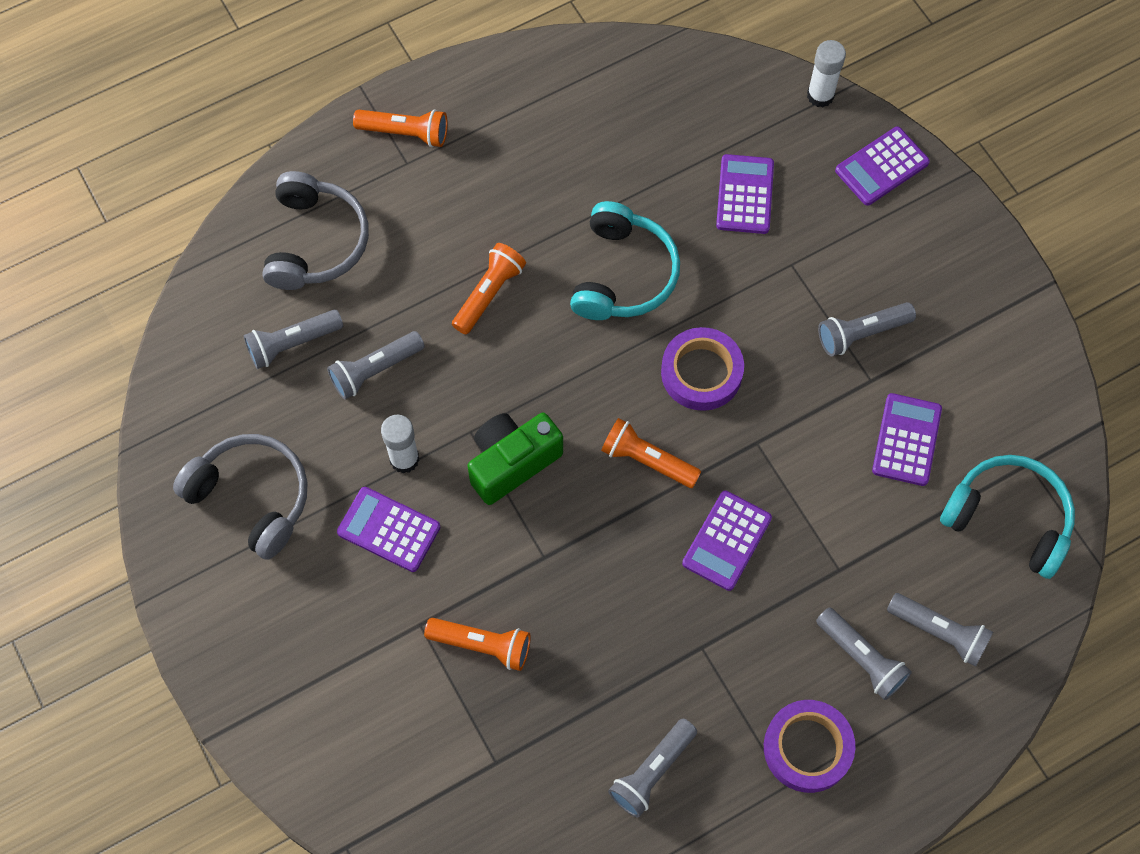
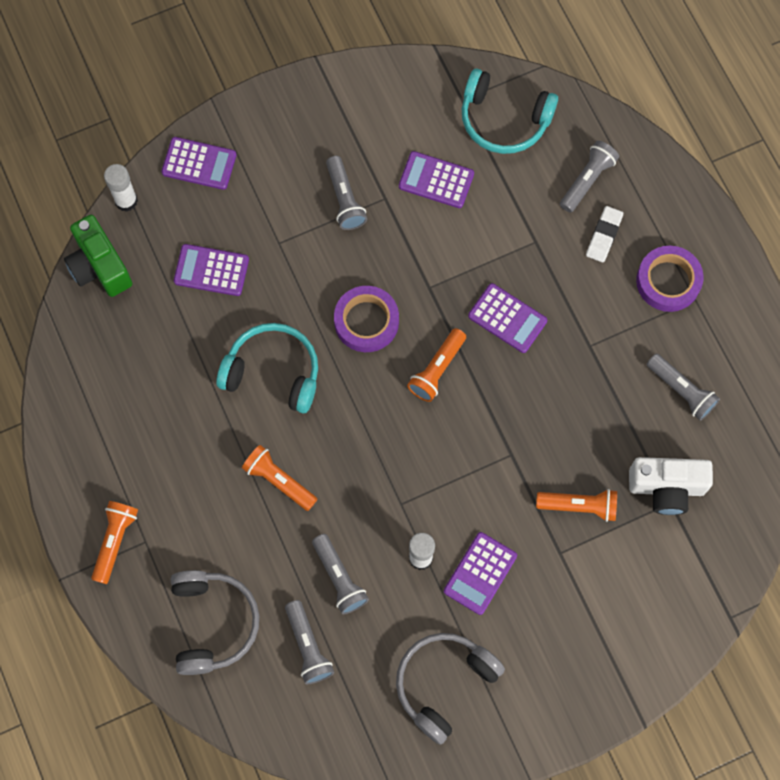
camera: 85 degrees left, 5 degrees up
grey headphones [262,171,369,290] -> grey headphones turned 75 degrees clockwise [171,570,259,675]
orange flashlight [424,618,531,671] -> orange flashlight turned 75 degrees clockwise [536,489,617,522]
green camera [467,413,563,505] -> green camera moved to [64,215,132,297]
grey flashlight [816,607,912,700] -> white eraser [586,206,623,262]
purple calculator [835,127,930,206] -> purple calculator turned 45 degrees counterclockwise [161,137,237,190]
turquoise headphones [940,455,1075,579] -> turquoise headphones turned 105 degrees counterclockwise [462,69,558,154]
none -> white camera [629,457,713,515]

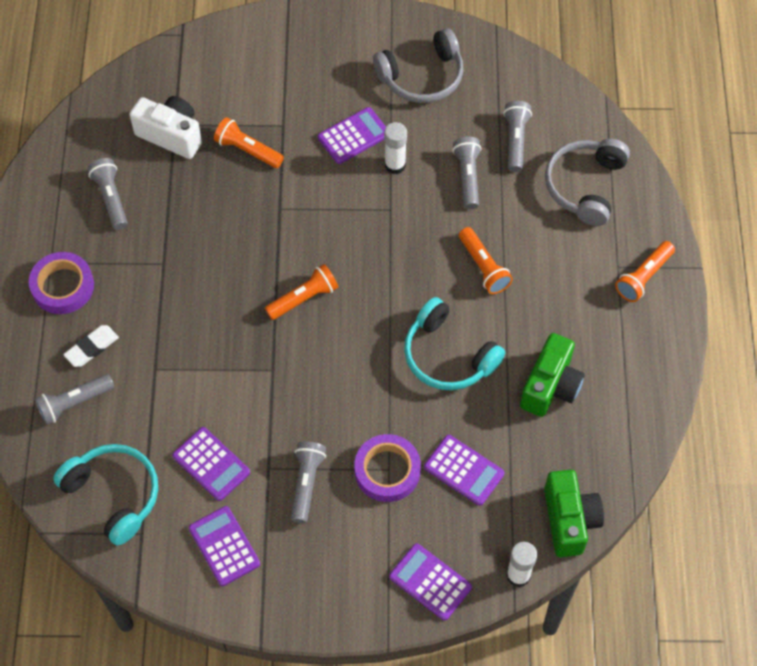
camera: 155 degrees left, 10 degrees down
purple tape [334,286,399,352] -> purple tape moved to [354,434,421,502]
purple calculator [468,283,547,353] -> purple calculator moved to [189,506,260,586]
none -> green camera [520,333,585,417]

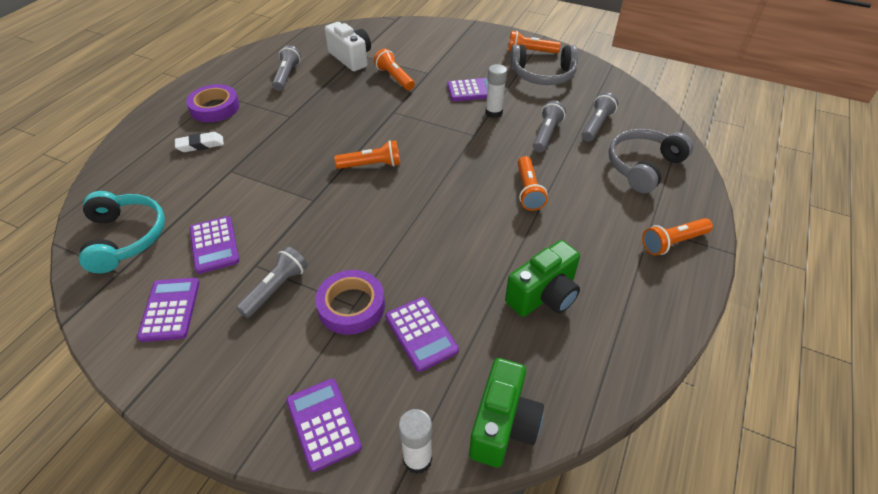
camera: 25 degrees right, 15 degrees down
grey flashlight [35,374,114,425] -> none
turquoise headphones [404,297,505,390] -> none
none -> orange flashlight [508,31,561,53]

